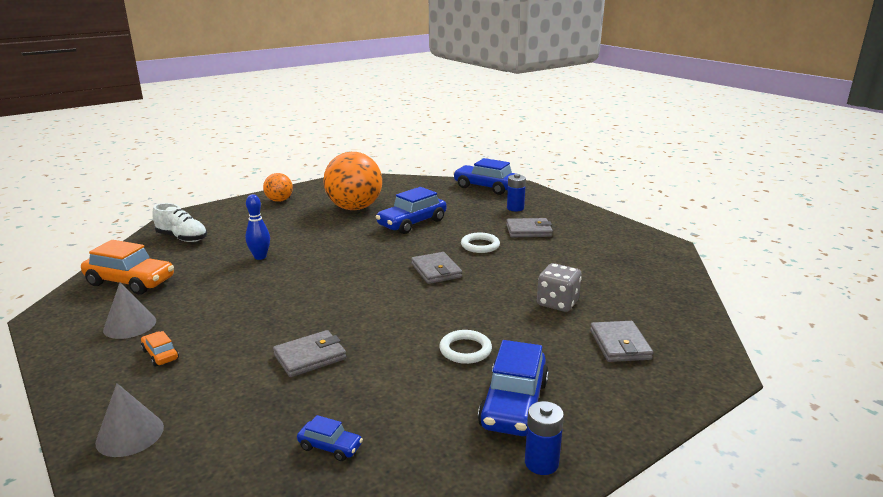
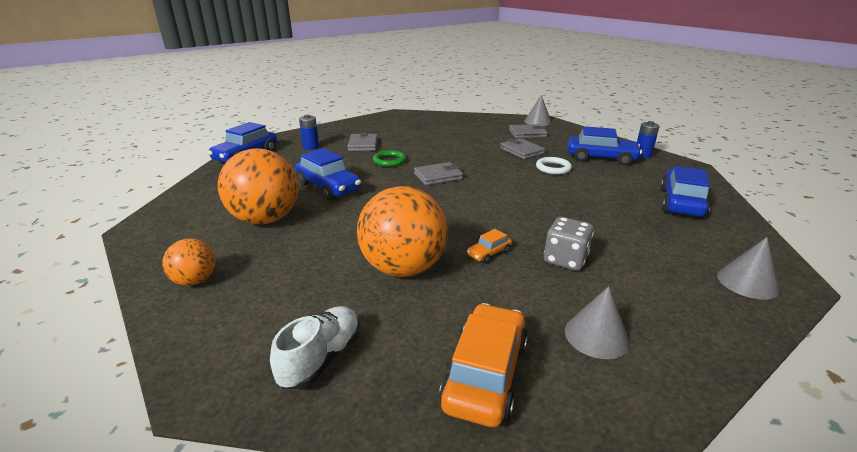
camera: 90 degrees left, 5 degrees up
orange car [141,331,179,367] -> orange car moved to [467,229,512,263]
blue bowling pin [245,194,270,260] -> orange ball [357,186,448,277]
grey wallet [273,330,346,377] -> grey wallet moved to [500,138,545,159]
blue car [297,415,363,461] -> blue car [660,166,710,218], size x2.07
white ring [461,233,500,253] -> green ring [373,150,407,167]
grey dice [537,263,582,312] -> grey dice moved to [544,217,594,271]
none -> grey cone [524,95,552,126]

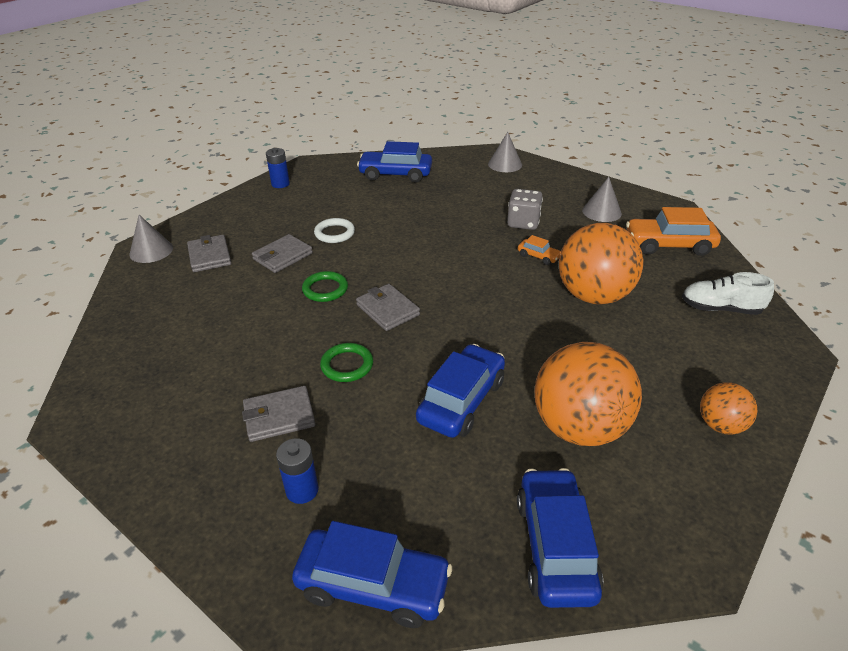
camera: 105 degrees left, 10 degrees up
blue car [568,126,642,165] -> blue car moved to [517,468,603,608]
none -> green ring [302,271,348,302]

